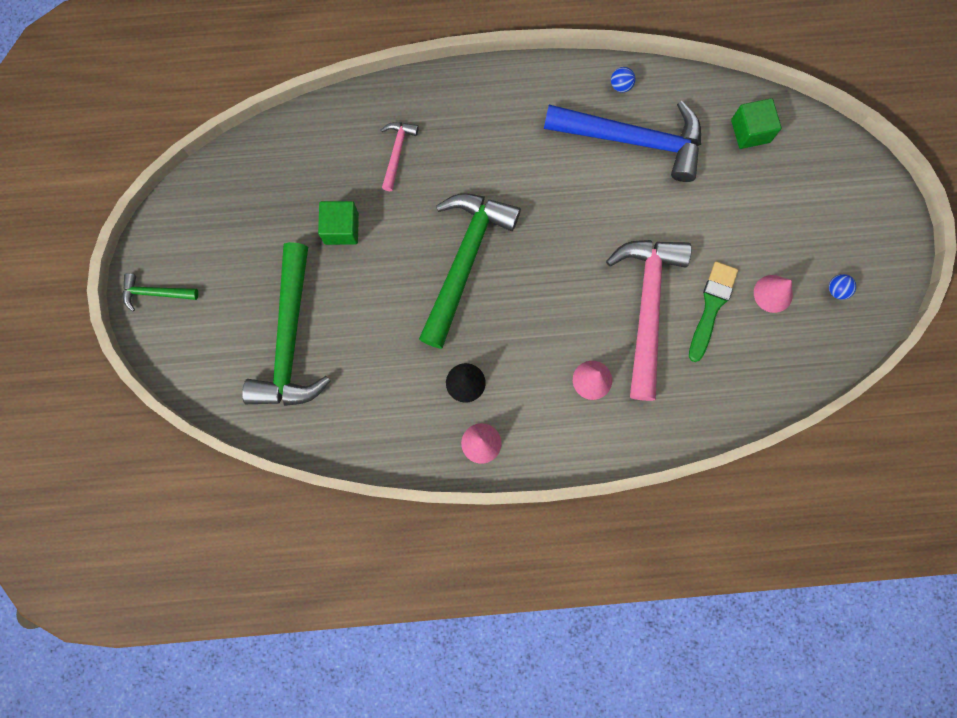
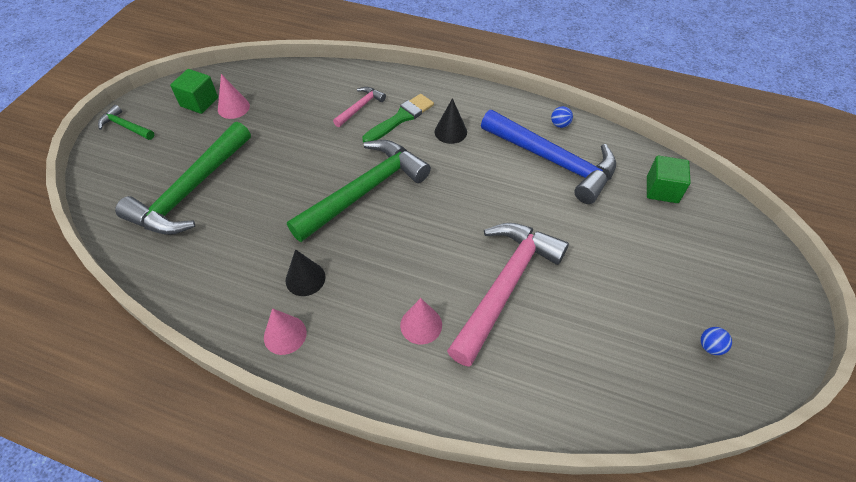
camera: 25 degrees right, 25 degrees down
green cube [318,201,359,245] -> green cube moved to [170,69,218,114]
green brush [689,261,738,362] -> green brush moved to [362,94,434,142]
pink cone [754,275,793,313] -> pink cone moved to [218,74,250,119]
none -> black cone [435,98,467,144]

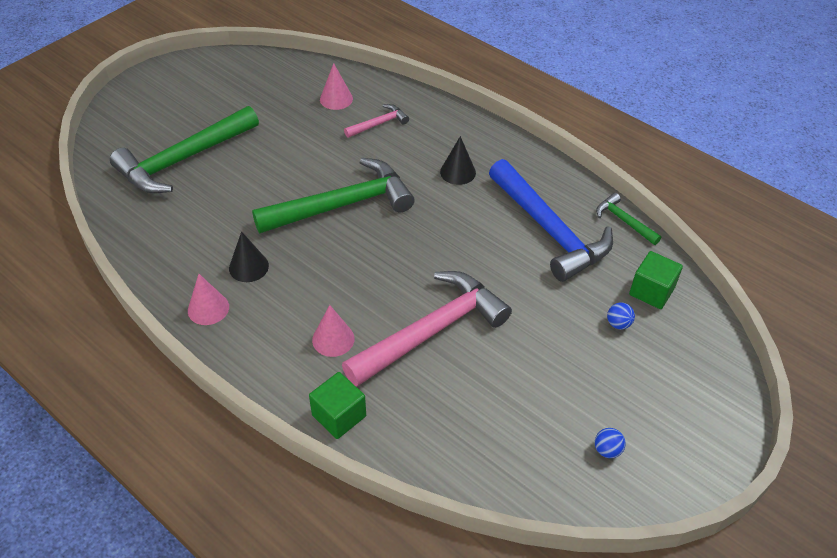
camera: 20 degrees right, 5 degrees down
green hammer [98,105,154,140] -> green hammer moved to [596,193,661,245]
green cube [170,69,218,114] -> green cube moved to [309,372,366,439]
pink cone [218,74,250,119] -> pink cone moved to [320,63,353,110]
green brush [362,94,434,142] -> none
blue ball [551,106,573,128] -> blue ball moved to [607,303,635,329]

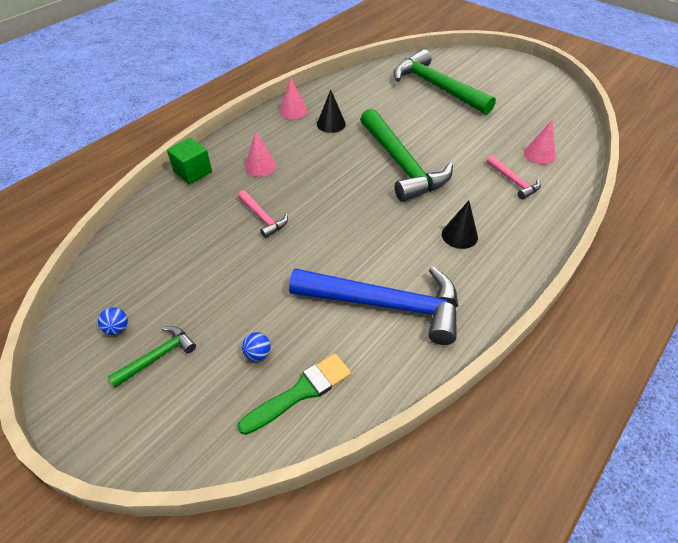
camera: 90 degrees right, 0 degrees up
pink hammer [342,271,512,387] -> pink hammer [238,190,288,238], size x0.46
blue hammer [489,159,613,282] -> blue hammer turned 135 degrees counterclockwise [289,267,458,345]
green hammer [596,193,661,245] -> green hammer moved to [108,326,196,388]
green cube [629,251,683,309] -> green brush [238,353,351,435]

